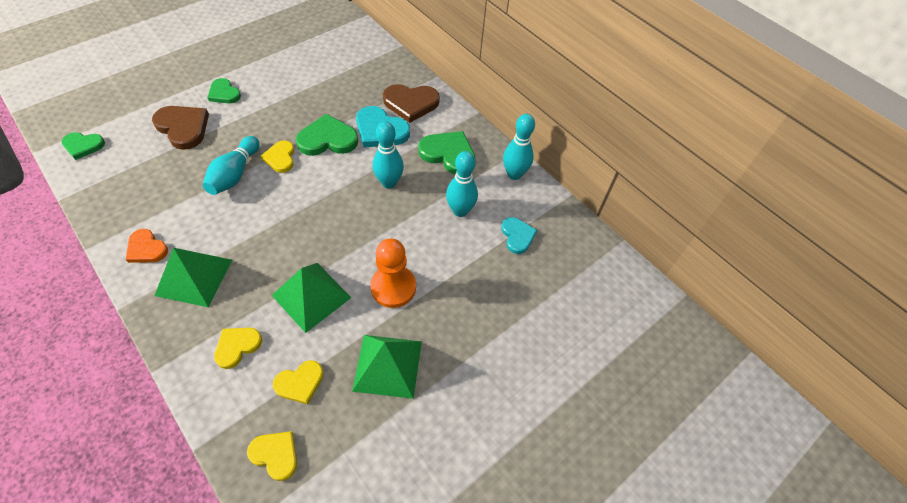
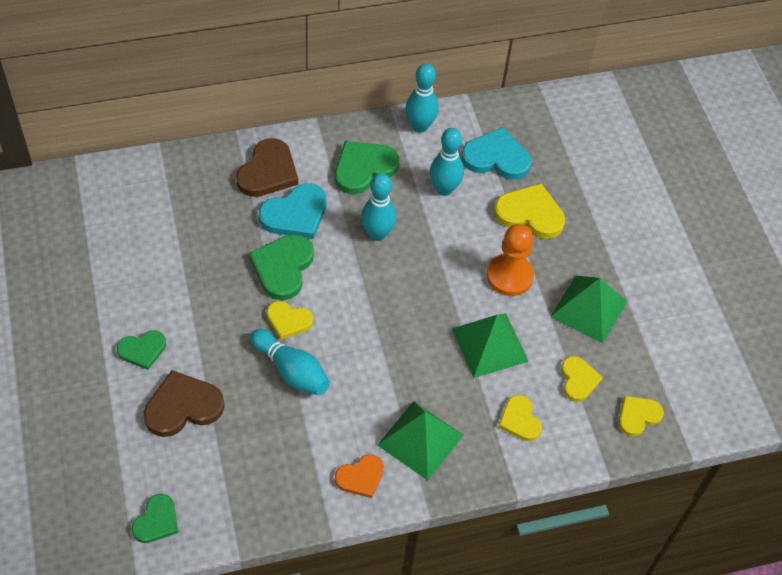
camera: 65 degrees left, 0 degrees up
turquoise heart [501,217,537,254] -> turquoise heart [462,127,531,180], size x1.60
none -> yellow heart [494,183,565,239]

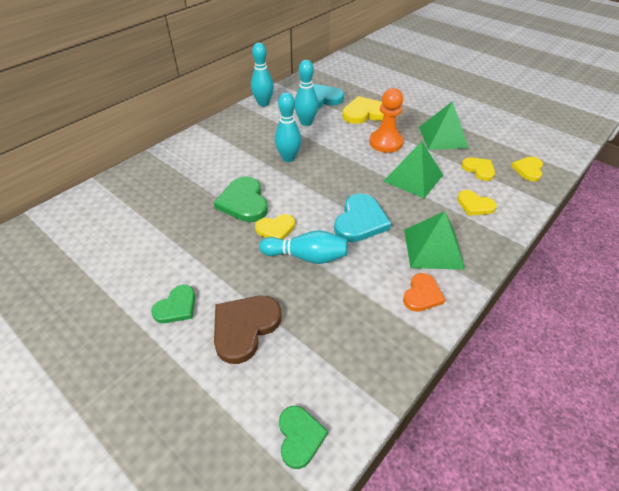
camera: 30 degrees left, 10 degrees down
brown heart [236,138,298,197] -> none
turquoise heart [259,183,327,239] -> turquoise heart moved to [334,194,391,242]
green heart [335,141,399,194] -> none

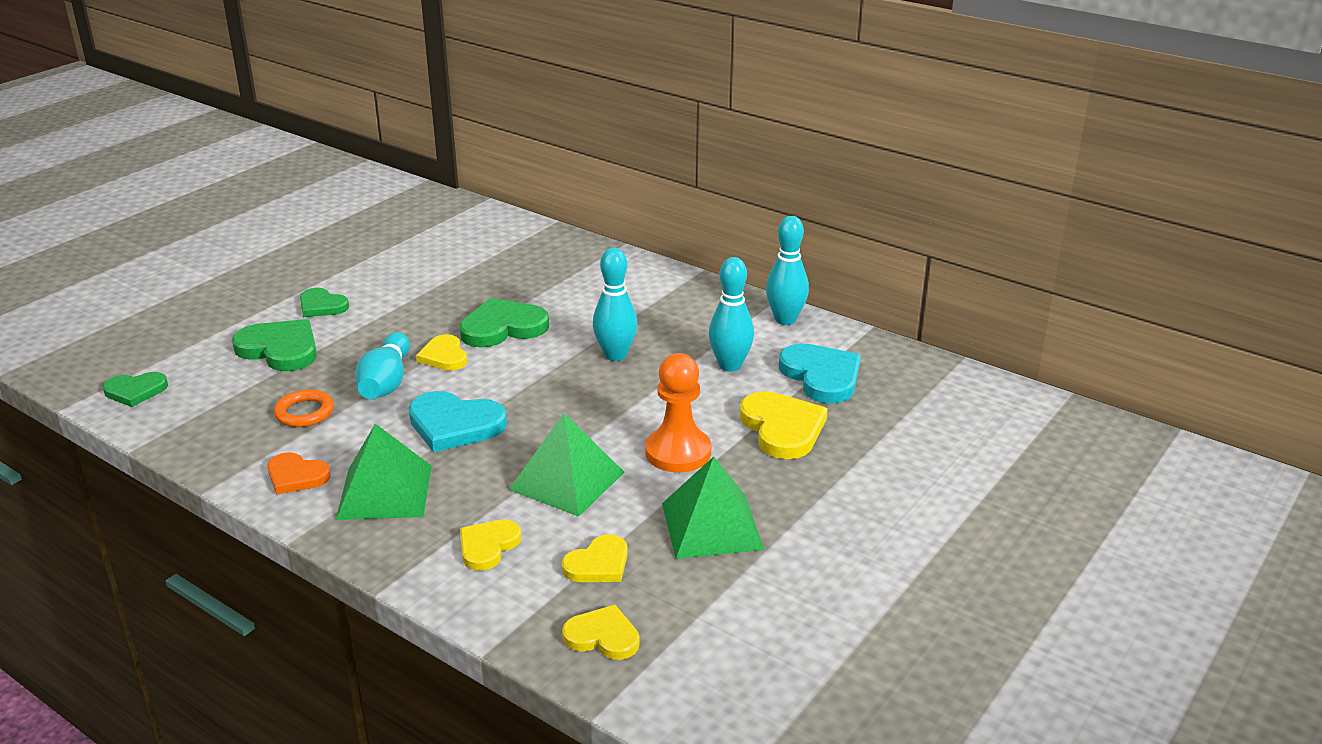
camera: 85 degrees right, 15 degrees down
brown heart [214,296,282,364] -> green heart [232,319,317,371]
none -> orange ring [274,389,334,427]

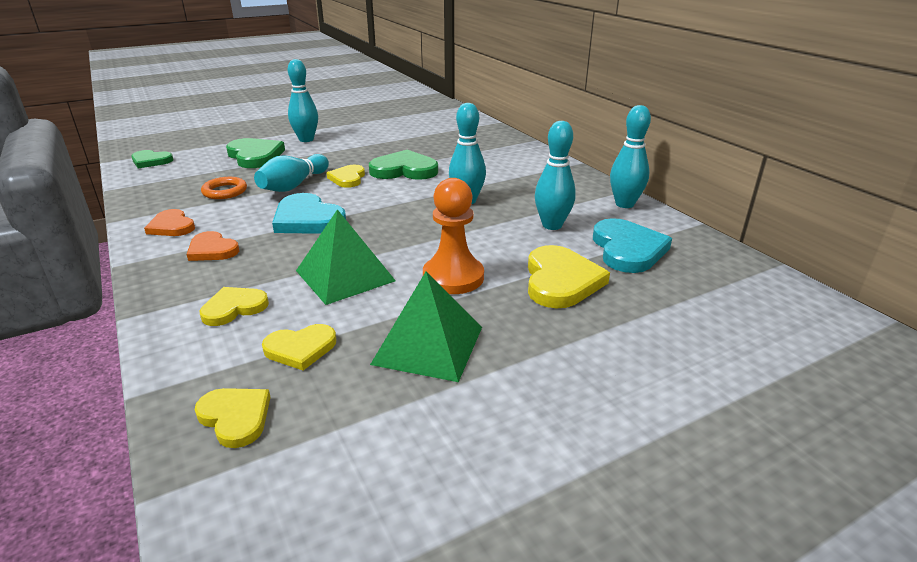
camera: 25 degrees right, 0 degrees up
green heart [300,288,349,317] -> turquoise bowling pin [288,59,318,142]
green pyramid [336,424,432,520] -> orange heart [186,231,239,261]

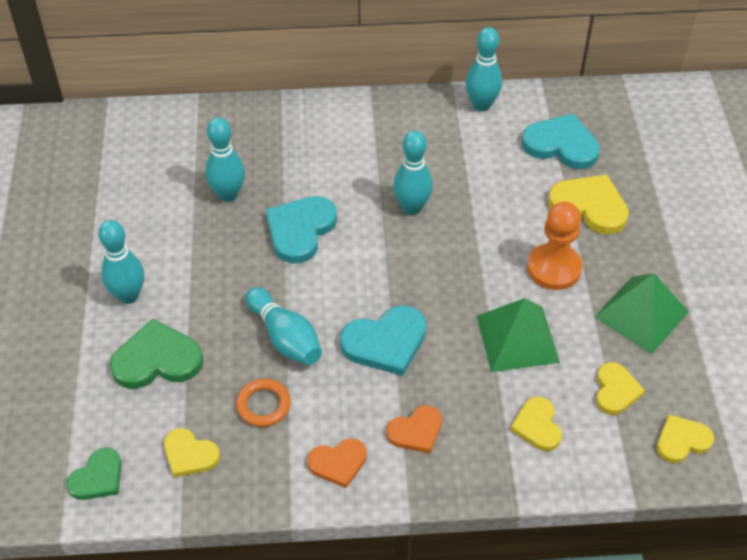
camera: 65 degrees left, 20 degrees up
yellow heart [327,165,365,188] -> yellow heart moved to [164,428,220,477]
green heart [369,150,438,180] -> turquoise heart [266,196,337,263]
turquoise bowling pin [535,121,576,230] -> turquoise bowling pin moved to [205,117,245,202]

